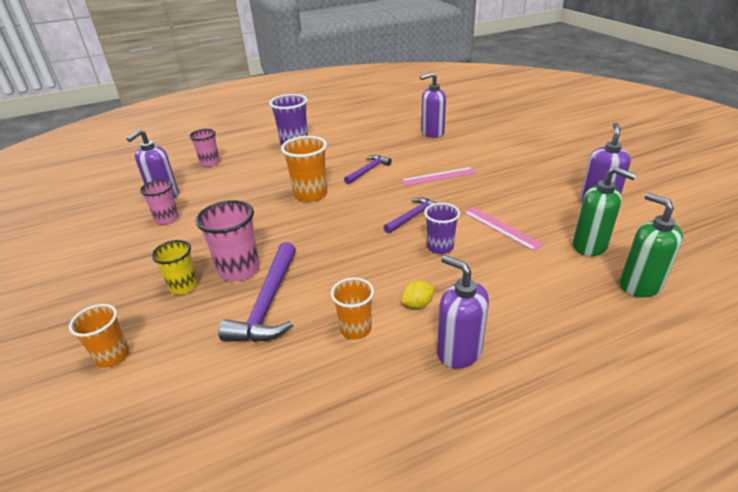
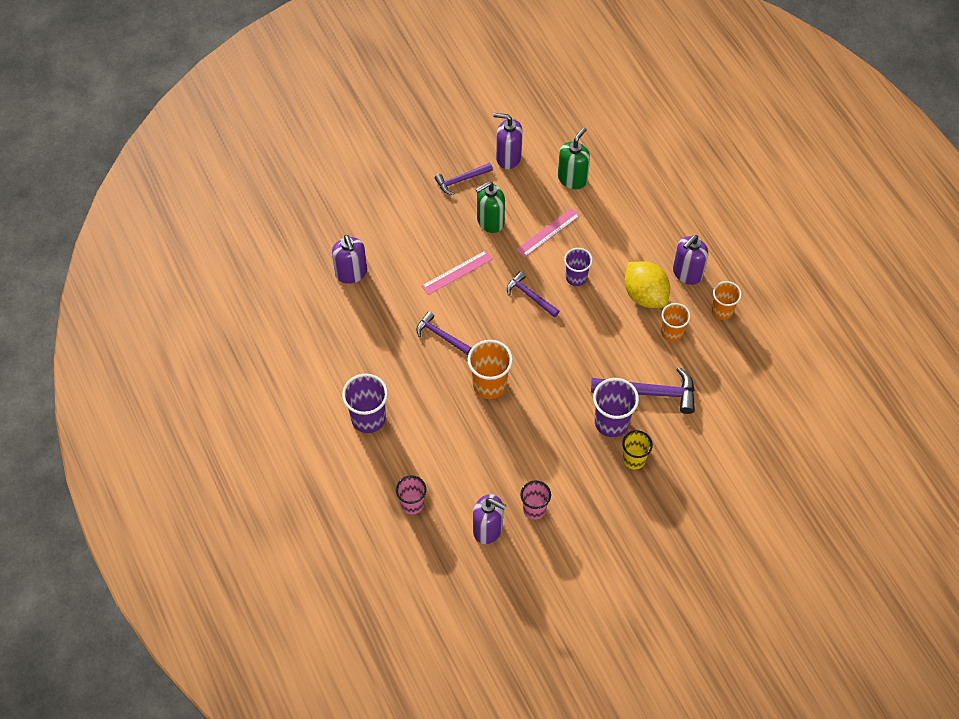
camera: 95 degrees left, 25 degrees up
orange cup [69,304,129,368] -> orange cup moved to [712,281,742,320]
pink cup [196,200,260,282] -> purple cup [593,378,639,437]
pink ruler [401,167,477,186] -> pink ruler turned 75 degrees clockwise [422,250,493,295]
yellow lemon [401,281,434,309] -> yellow lemon [625,261,670,308], size x2.16
green soap dispenser [620,193,683,298] -> green soap dispenser moved to [476,181,505,233]
none -> purple hammer [435,163,493,195]

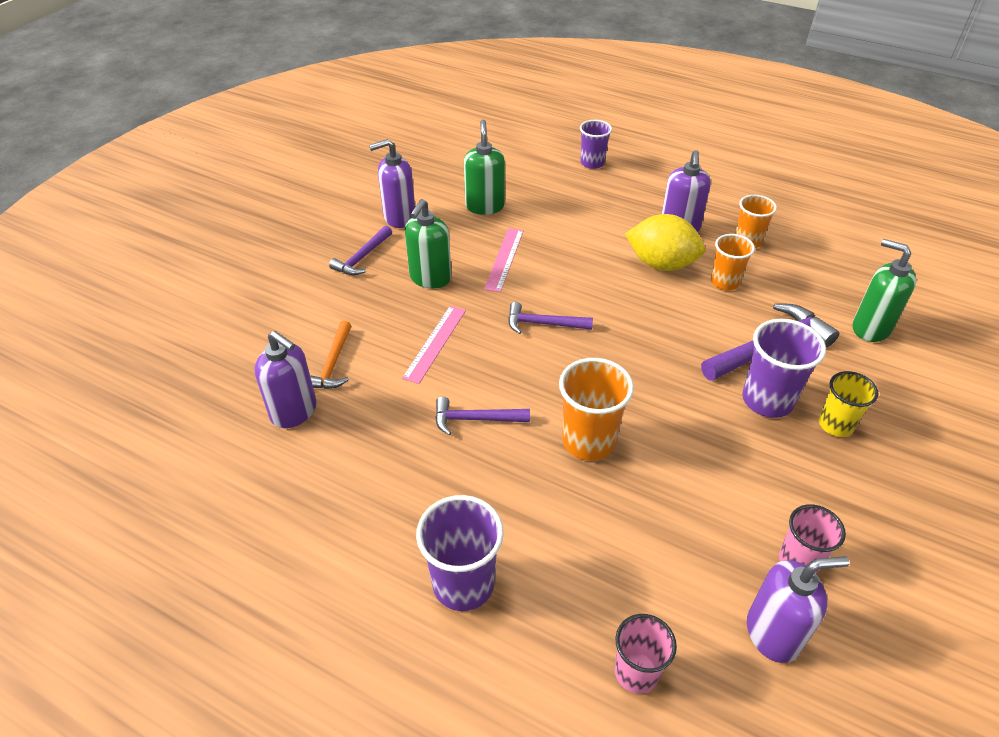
camera: 35 degrees left, 15 degrees down
purple cup [564,248,593,286] -> purple cup moved to [580,120,612,169]
none -> orange hammer [310,321,352,389]
none -> green soap dispenser [853,239,916,342]

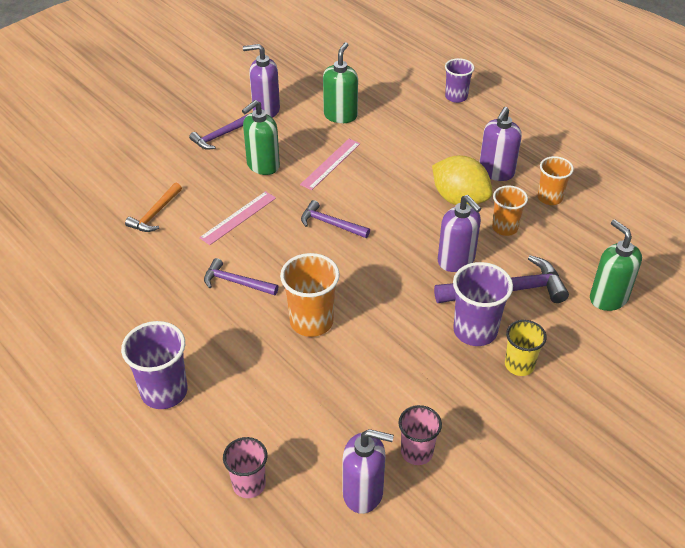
camera: 20 degrees right, 0 degrees up
purple soap dispenser [254,331,317,428] -> purple soap dispenser moved to [438,195,481,272]

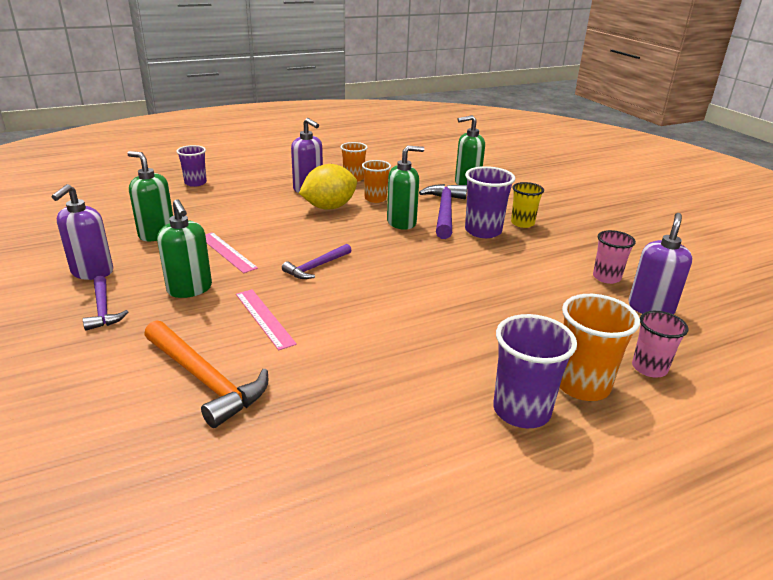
camera: 75 degrees left, 15 degrees down
orange hammer [125,183,182,232] -> orange hammer [144,320,268,428], size x1.67
purple hammer [204,258,278,295] -> none
orange cup [280,253,340,337] -> orange cup moved to [560,294,640,401]
purple soap dispenser [438,195,481,272] -> green soap dispenser [387,145,424,230]

